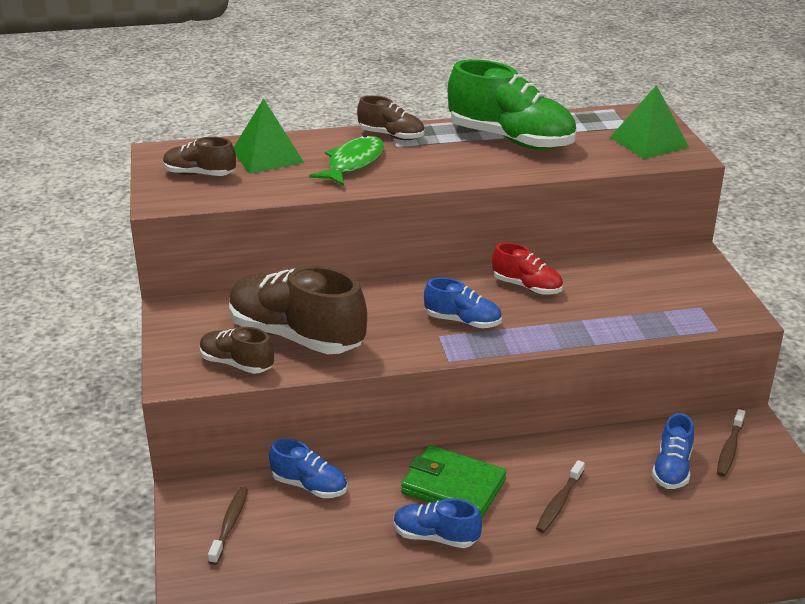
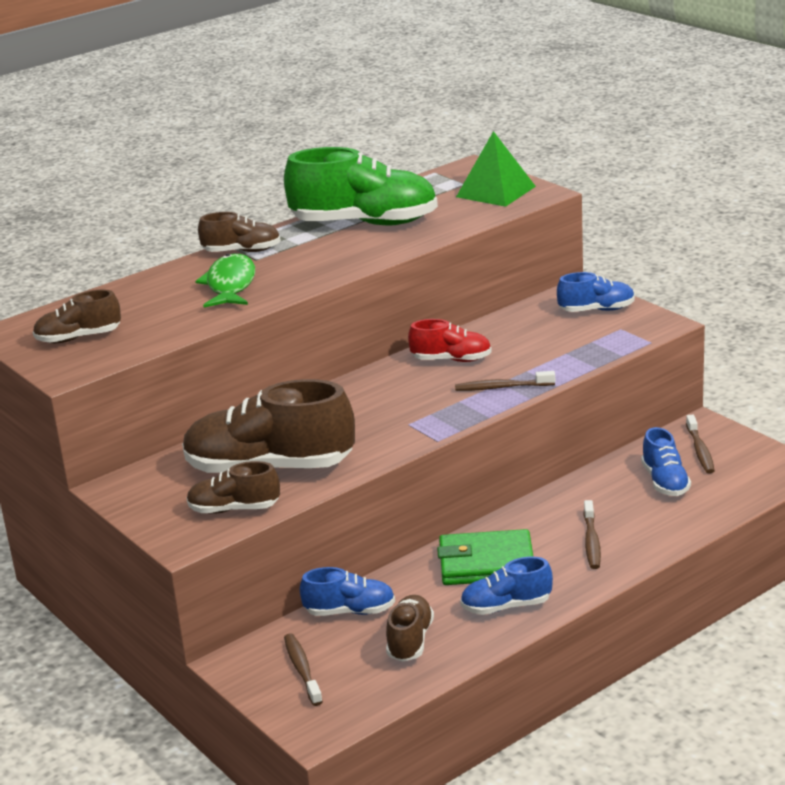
camera: 25 degrees left, 5 degrees down
green pyramid [234,98,304,174] -> none
blue shoe [424,278,502,328] -> blue shoe moved to [557,272,635,312]
none -> brown shoe [386,595,434,662]
none -> brown toothbrush [455,371,555,391]

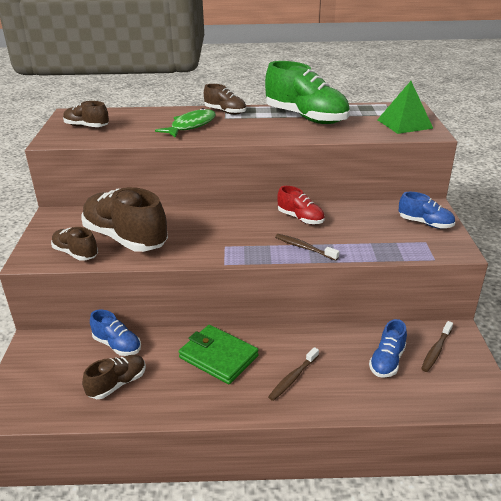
camera: 35 degrees right, 5 degrees up
brown toothbrush [284,633,323,706] -> none
blue shoe [460,557,553,615] -> none

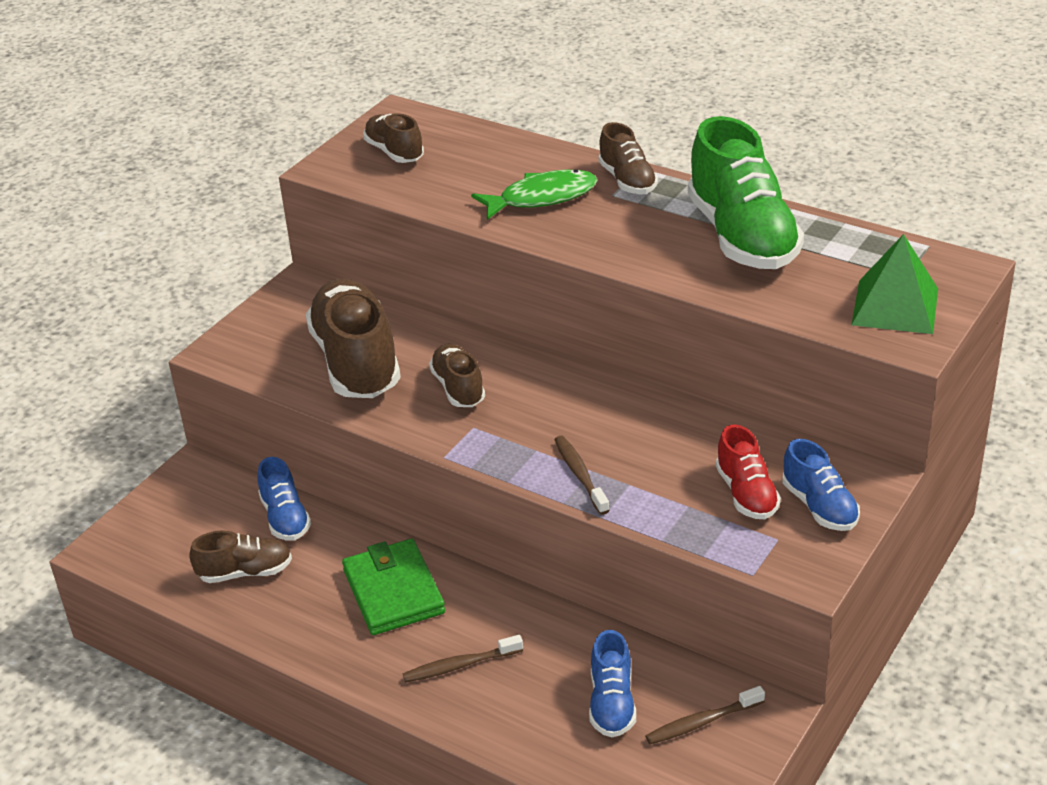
camera: 35 degrees right, 5 degrees up
brown shoe [51,227,98,261] -> brown shoe moved to [429,344,485,407]
red shoe [277,186,325,225] -> red shoe moved to [716,424,781,519]
blue shoe [369,319,407,378] -> blue shoe turned 60 degrees counterclockwise [589,630,636,737]

